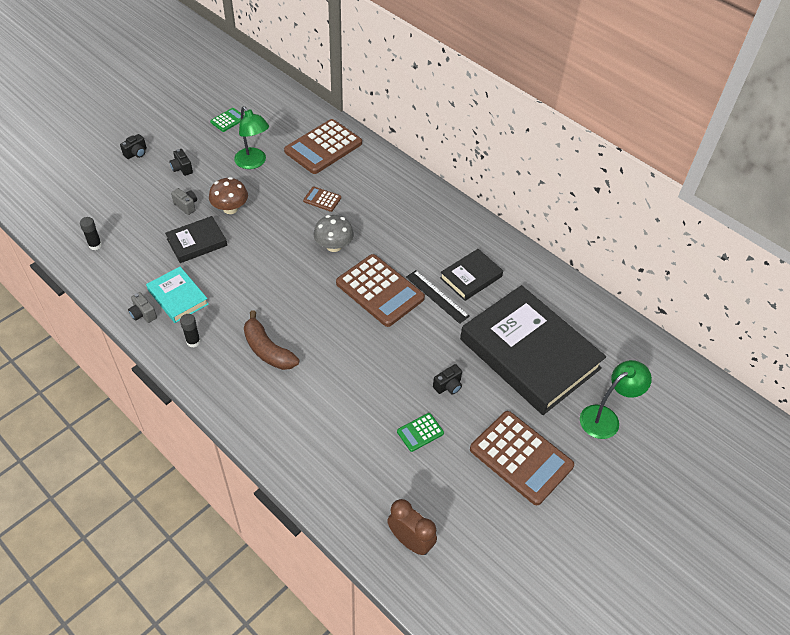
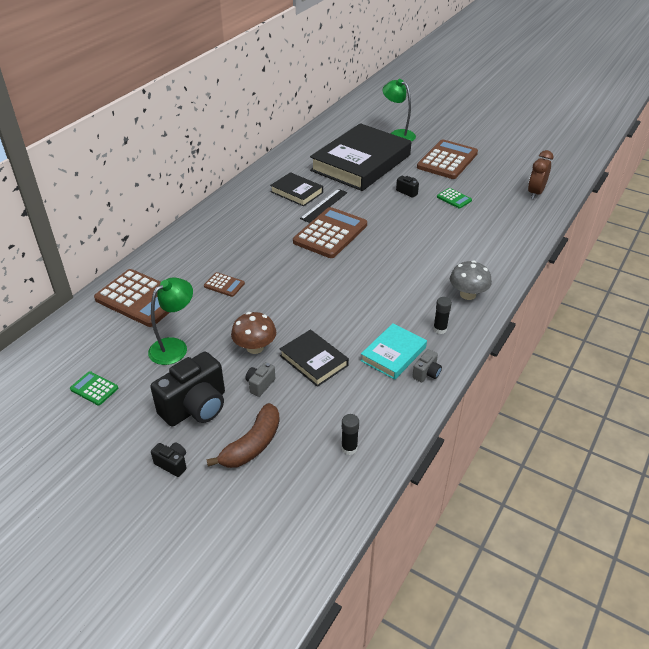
camera: 100 degrees left, 10 degrees down
black camera [169,149,193,176] -> black camera [150,352,225,427], size x2.21
brown banana [244,310,300,370] -> brown banana moved to [206,403,280,468]
brown calculator [303,187,341,212] -> brown calculator turned 75 degrees counterclockwise [204,272,245,297]
grey mushroom [314,215,354,252] -> grey mushroom moved to [450,261,492,300]

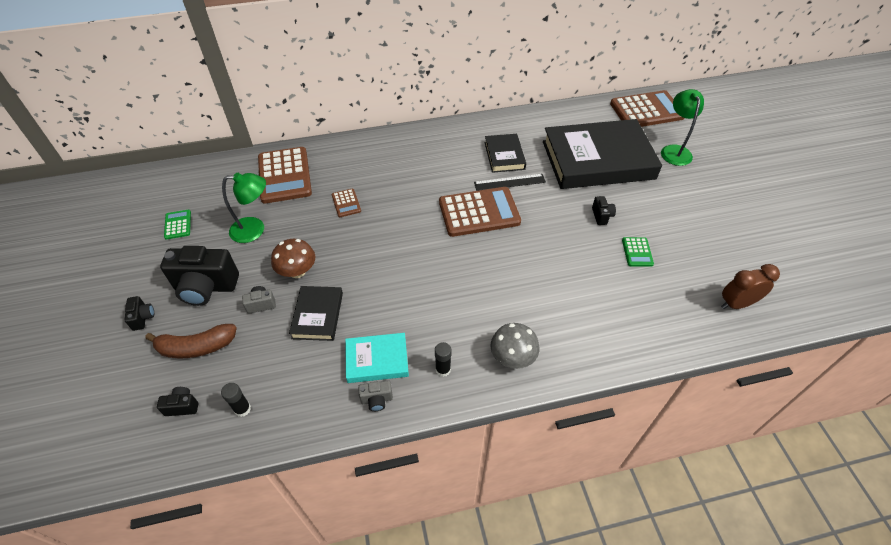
camera: 45 degrees right, 10 degrees up
brown calculator [417,139,478,179] -> brown calculator moved to [610,90,684,127]
none -> black camera [157,387,198,416]

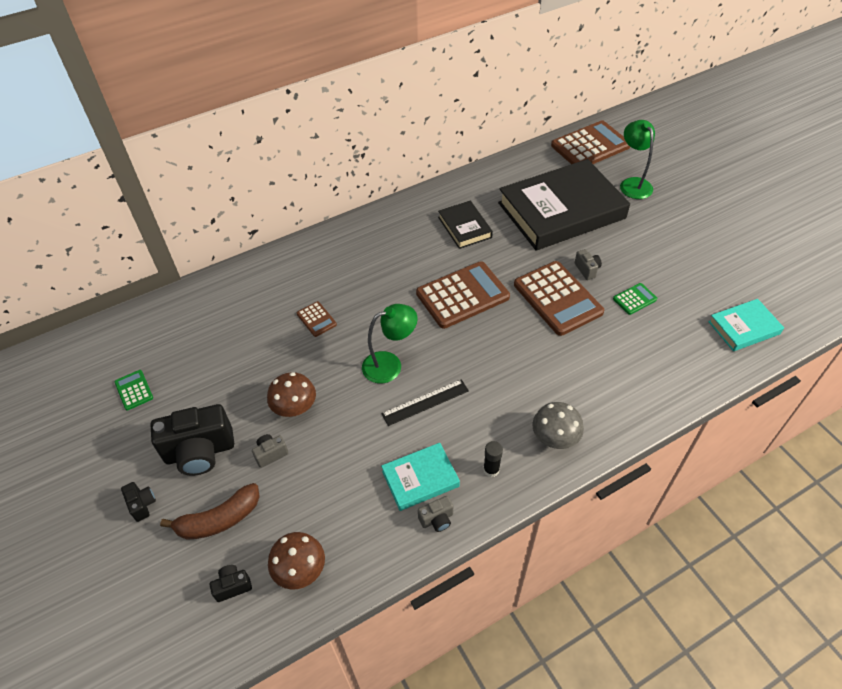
camera: 15 degrees left, 0 degrees up
black glue stick [221,383,251,417] -> brown mushroom [268,532,325,589]
green lamp [222,173,266,243] -> green lamp moved to [362,304,418,384]
brown calculator [258,147,312,204] -> brown calculator moved to [514,261,604,336]
black book [289,286,343,341] -> none
black ruler [474,174,546,191] -> black ruler moved to [381,379,469,426]
black camera [592,196,616,225] -> grey camera [574,249,602,280]
green calculator [622,237,654,267] -> green calculator turned 105 degrees counterclockwise [613,283,658,315]
brown clock [721,264,780,309] -> turquoise book [708,299,784,351]

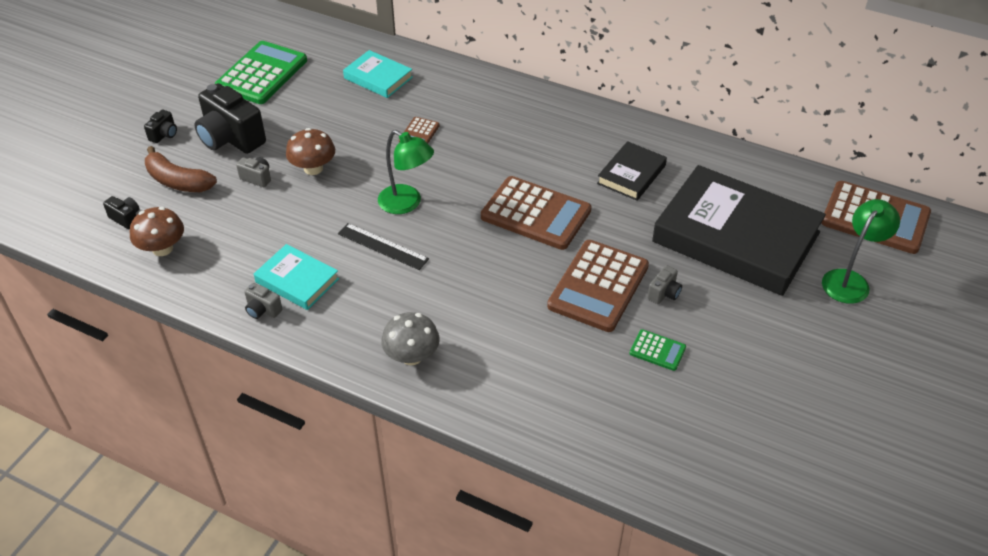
camera: 55 degrees right, 5 degrees down
green calculator [115,370,153,411] -> green calculator [215,41,307,104], size x2.17
black glue stick [483,441,503,477] -> none
turquoise book [708,299,784,351] -> turquoise book moved to [343,50,413,98]

